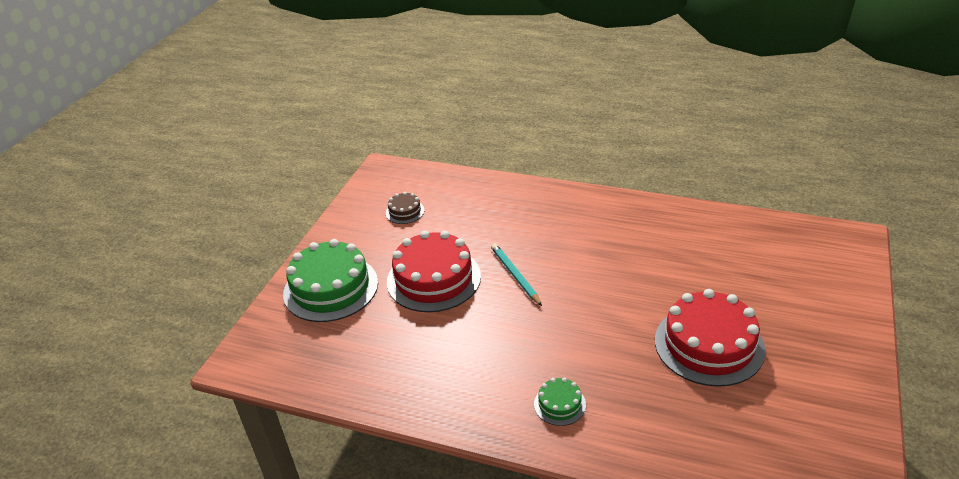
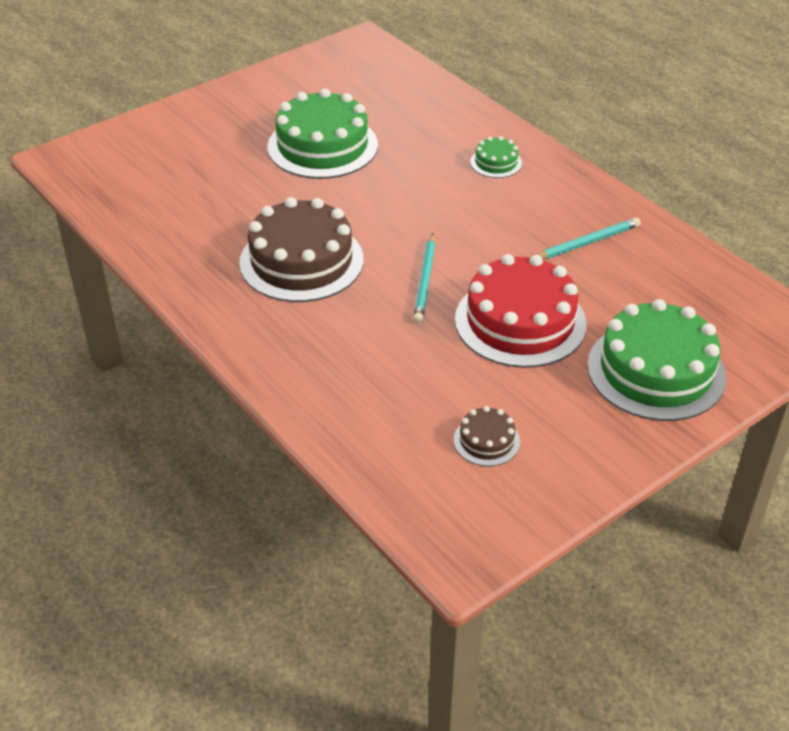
camera: 150 degrees left, 5 degrees up
red cake [655,289,766,387] -> green cake [267,89,378,179]
none -> brown cake [239,197,364,302]
none -> turquoise pencil [537,217,641,260]

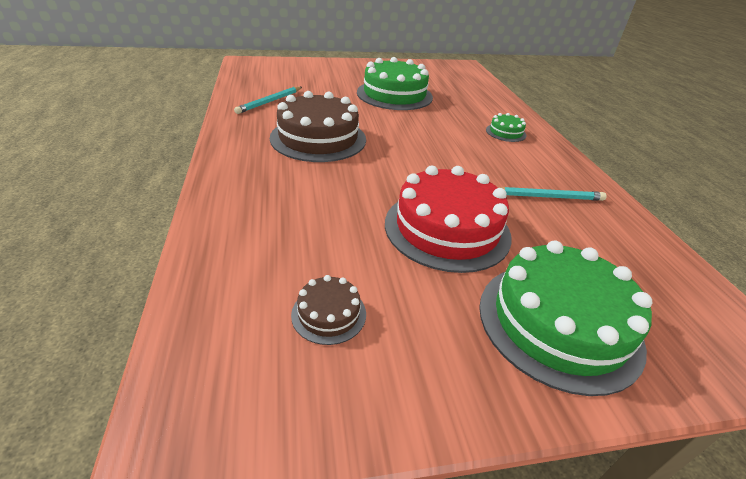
camera: 25 degrees right, 5 degrees down
turquoise pencil [413,233,435,324] -> turquoise pencil moved to [234,87,302,114]

